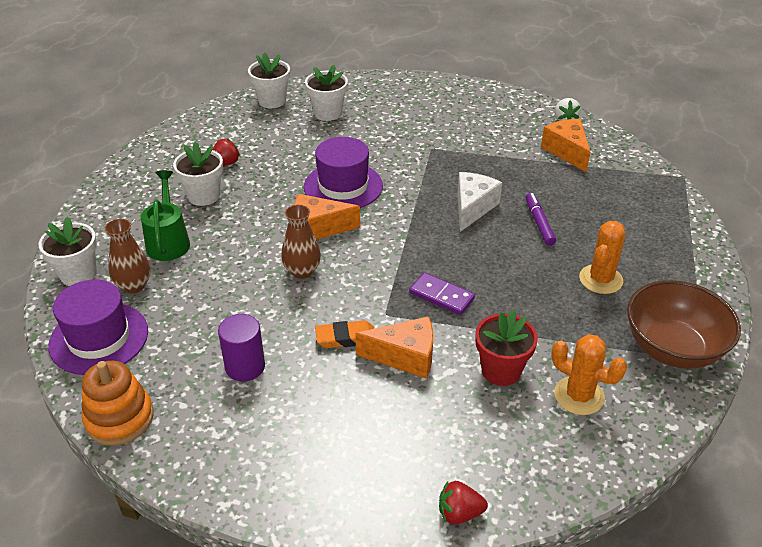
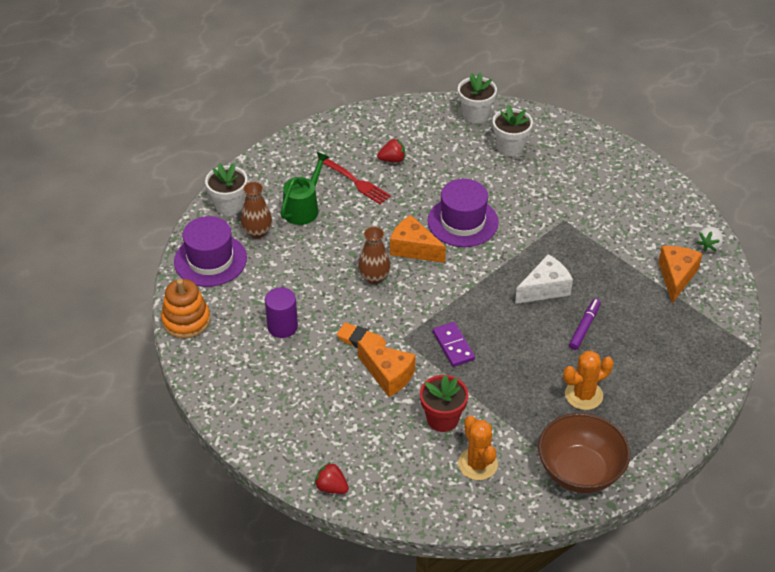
camera: 35 degrees right, 5 degrees up
white flower pot [173,142,223,206] -> red fork [317,159,391,204]

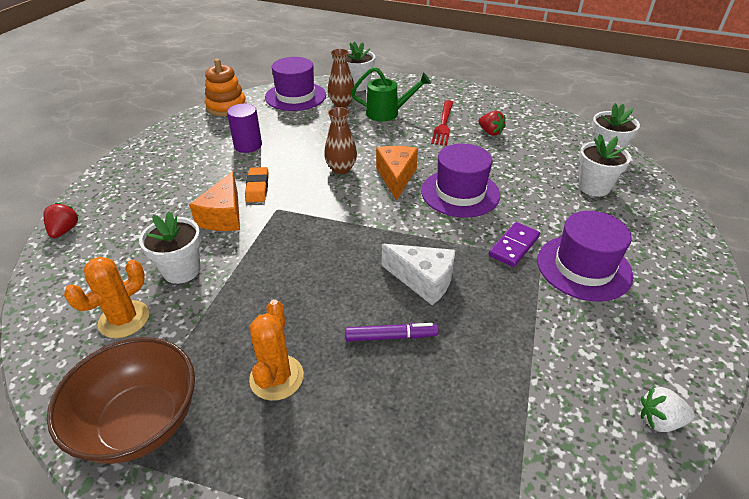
camera: 60 degrees right, 5 degrees down
red flower pot [420,375,469,432] -> white flower pot [139,212,201,284]
purple domino [433,322,475,367] -> purple domino moved to [489,222,540,267]
orange cactus [563,351,614,410] -> orange cactus turned 60 degrees clockwise [249,299,304,401]
orange cheese [658,246,703,303] -> none
none -> purple hat [537,211,633,301]

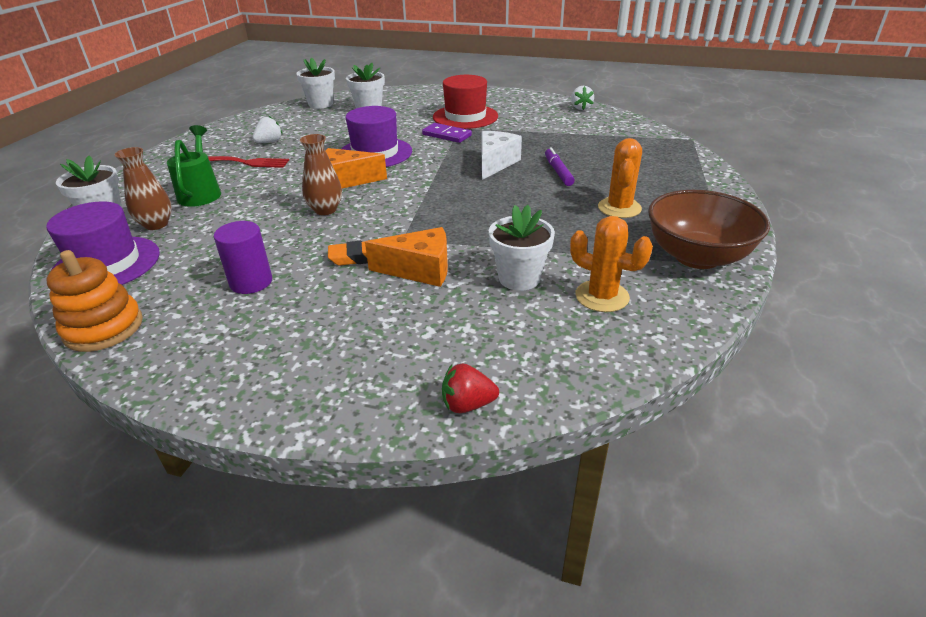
camera: 95 degrees left, 5 degrees down
orange cactus [249,299,304,401] -> orange cactus turned 75 degrees counterclockwise [598,138,642,218]
red strawberry [478,111,506,136] -> white strawberry [253,116,282,143]
purple hat [537,211,633,301] -> red hat [433,75,498,129]

